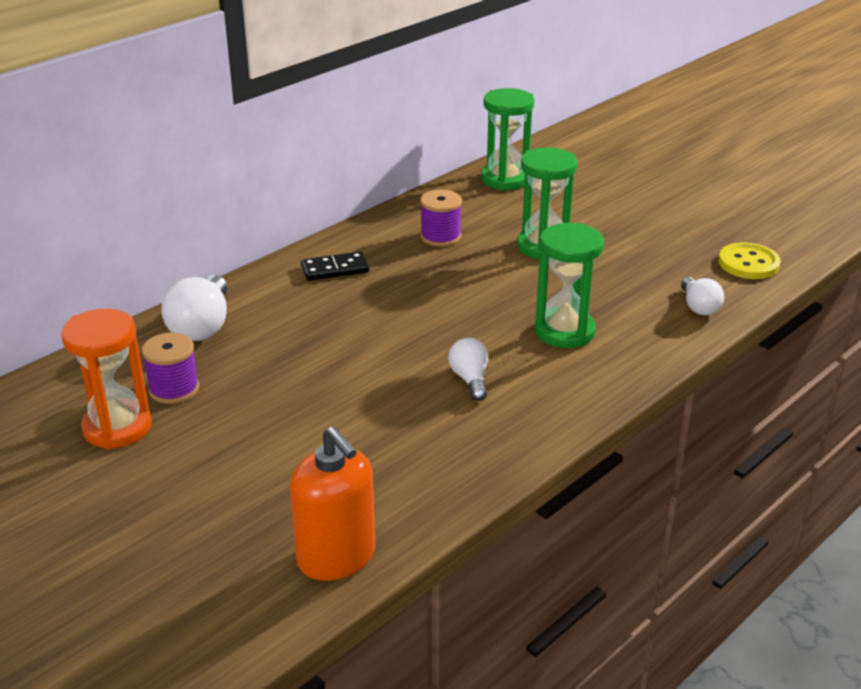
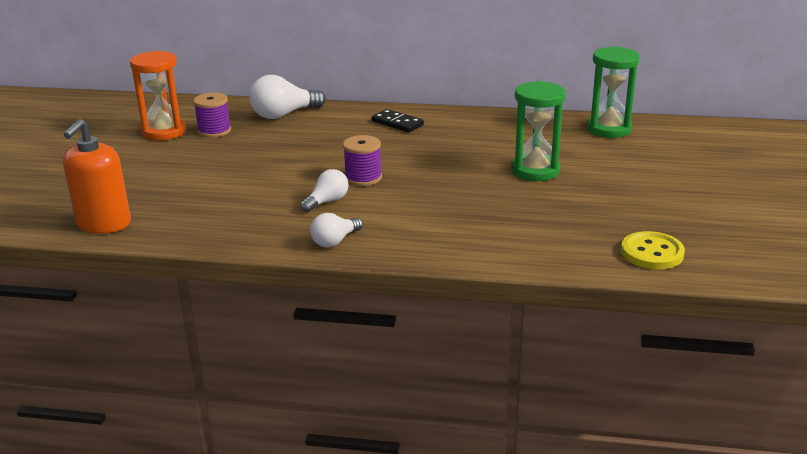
camera: 55 degrees right, 5 degrees down
purple spool [420,190,462,247] -> purple spool moved to [343,135,382,186]
green hourglass [535,223,604,348] -> none
white light bulb [681,277,724,315] -> white light bulb moved to [310,213,363,247]

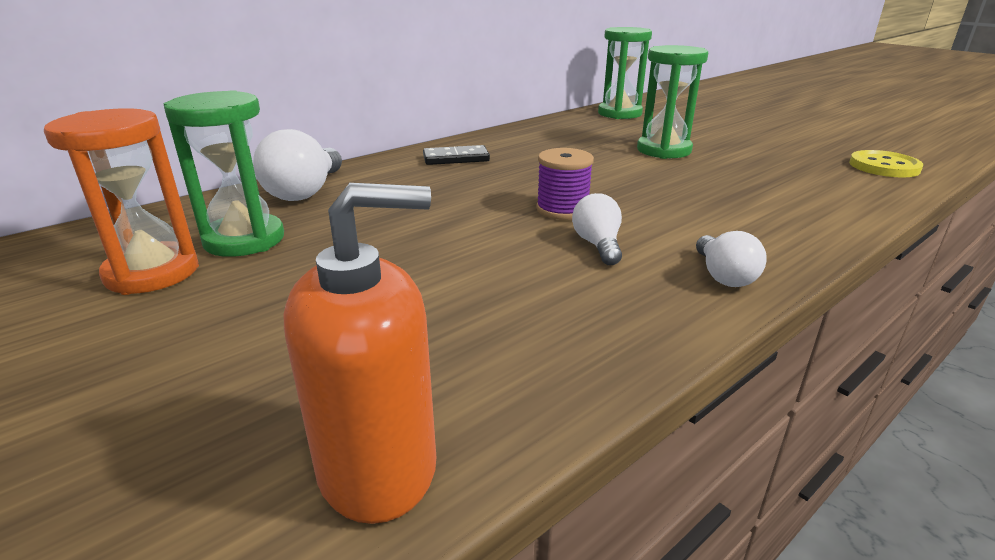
camera: 50 degrees left, 0 degrees up
orange soap dispenser [63,119,131,234] -> orange soap dispenser turned 75 degrees counterclockwise [283,183,436,524]
purple spool [193,93,231,138] -> green hourglass [163,90,284,257]

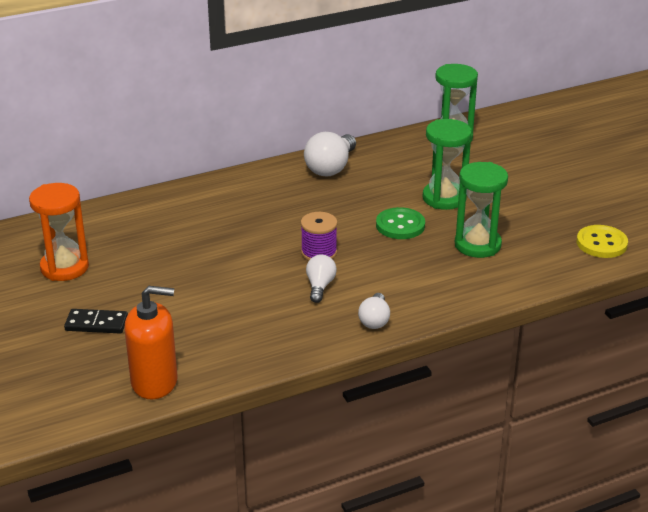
camera: 15 degrees right, 5 degrees up
green hourglass [163,90,284,257] -> green hourglass moved to [455,162,508,258]
white light bulb [253,129,342,201] -> white light bulb moved to [304,132,356,177]
black domino [423,145,490,165] -> black domino moved to [64,309,128,334]
none -> green button [376,207,425,239]

